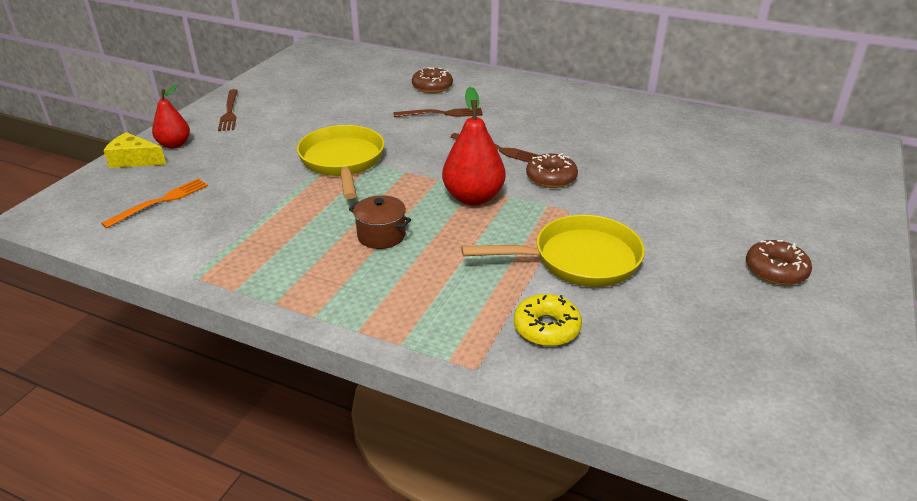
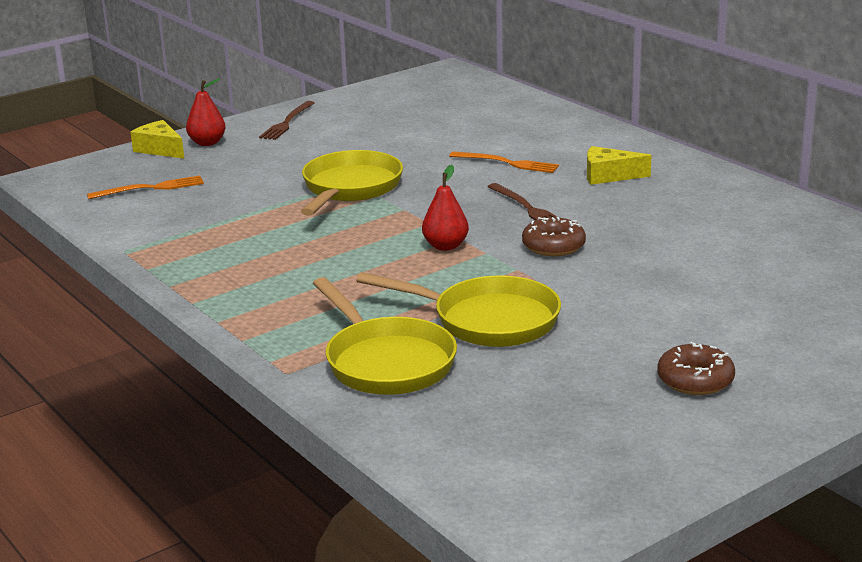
camera: 30 degrees right, 10 degrees down
brown pot [349,195,411,249] -> none
brown fork [393,108,483,117] -> orange fork [449,151,559,173]
brown donut [412,67,453,93] -> none
red pear [442,87,505,206] -> red pear [422,165,469,251], size x0.63
yellow donut [514,294,582,346] -> yellow pan [313,277,457,395]
none -> yellow cheese [587,146,652,185]

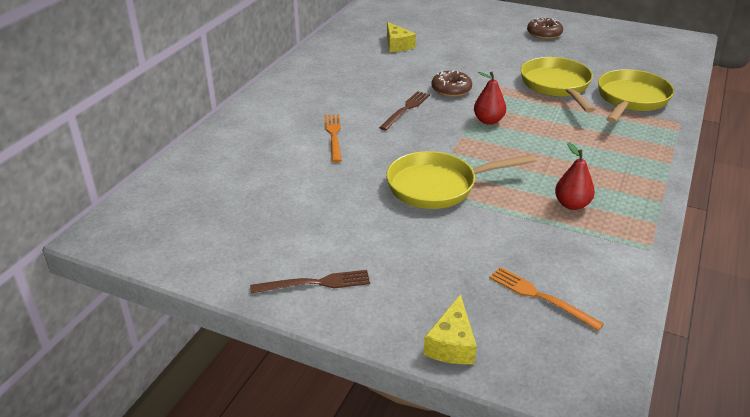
camera: 120 degrees left, 10 degrees up
red pear [186,78,226,146] -> red pear moved to [555,142,595,210]
yellow cheese [587,146,652,185] -> yellow cheese moved to [387,22,416,52]

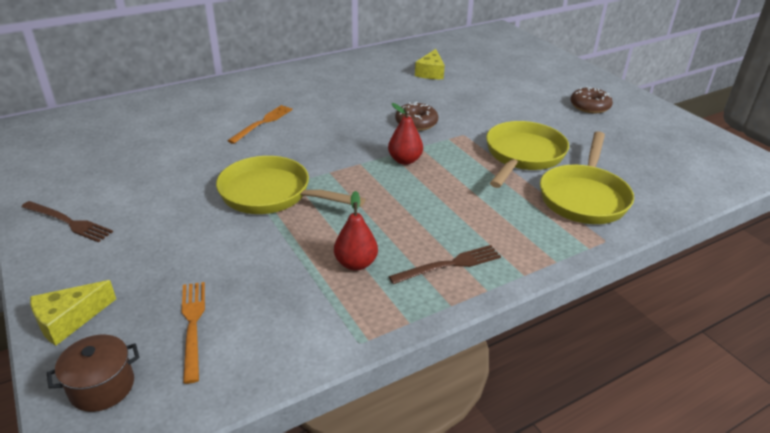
camera: 35 degrees right, 0 degrees up
brown fork [379,91,430,130] -> brown fork moved to [388,245,501,284]
yellow pan [598,69,674,123] -> yellow pan turned 135 degrees clockwise [540,131,634,224]
none -> brown pot [47,335,140,412]

